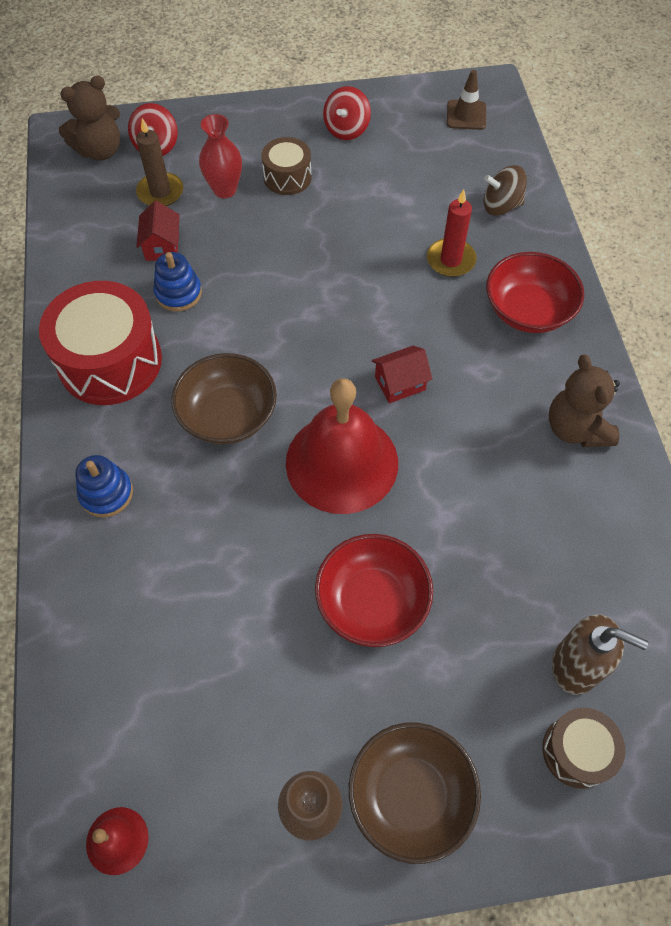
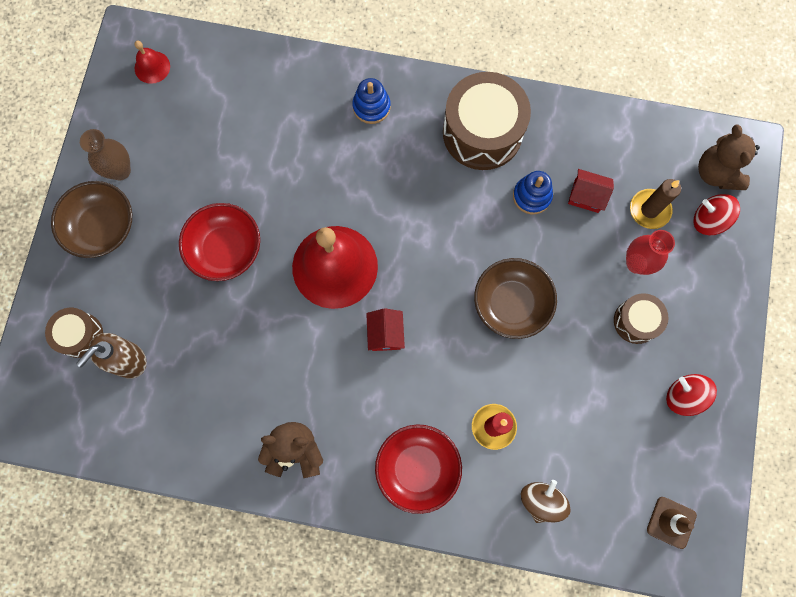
camera: 110 degrees right, 15 degrees up
red drum [39,281,162,405] -> brown drum [443,72,531,170]
brown bowl [172,353,277,444] -> brown bowl moved to [474,258,557,339]

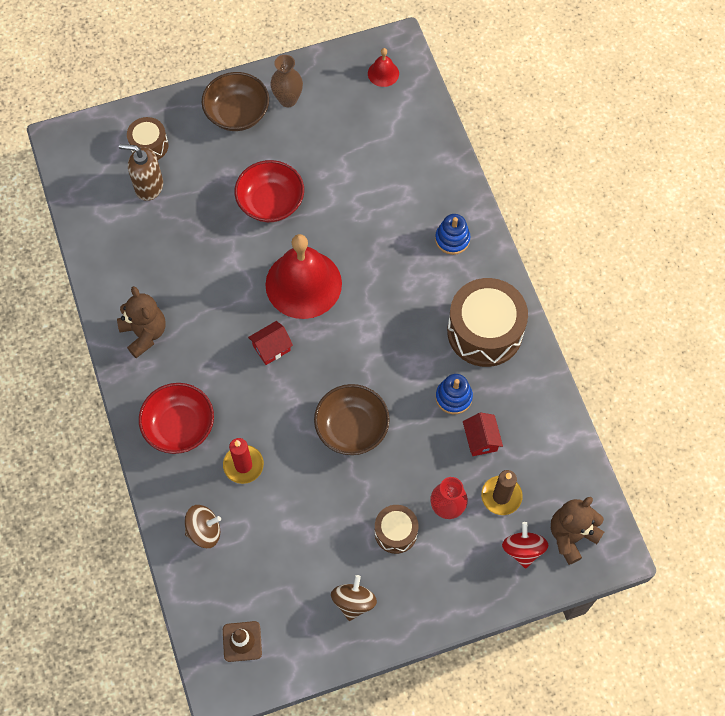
camera: 60 degrees right, 10 degrees down
red spinning top [666,374,717,416] -> brown spinning top [331,575,377,621]

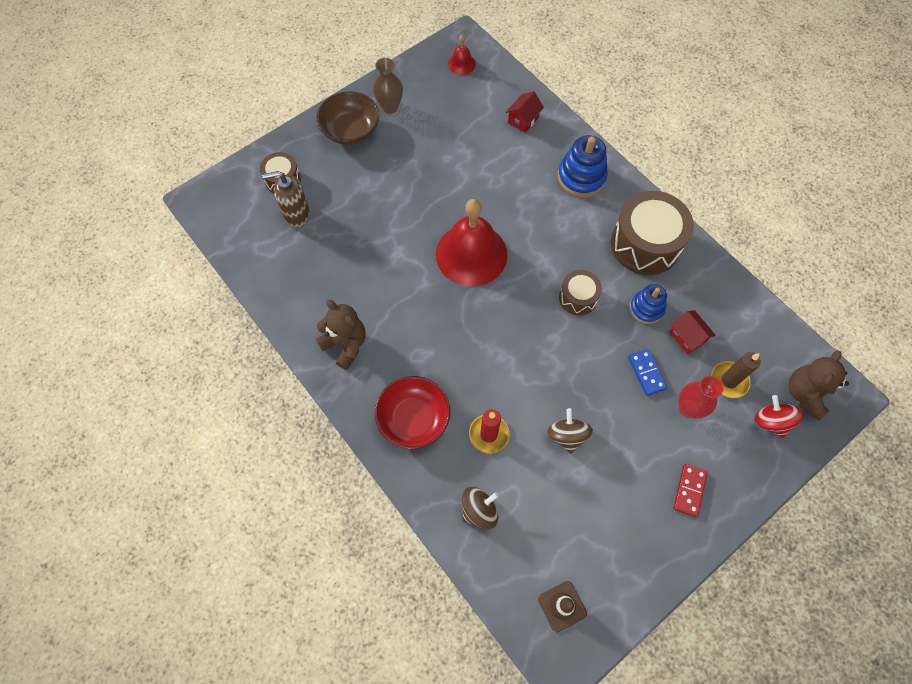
camera: 20 degrees left, 0 degrees up
red bowl [235,160,304,222] -> none
red house [248,321,293,365] -> red house moved to [506,91,544,133]
brown bowl [314,384,390,455] -> none
brown spinning top [331,575,377,621] -> brown spinning top moved to [547,408,593,454]
brown drum [375,505,418,554] -> brown drum moved to [559,270,602,315]
blue stacking toy [435,214,471,255] -> blue stacking toy [558,135,608,197], size x1.52
none -> blue domino [628,349,667,396]
none -> red domino [673,464,708,517]

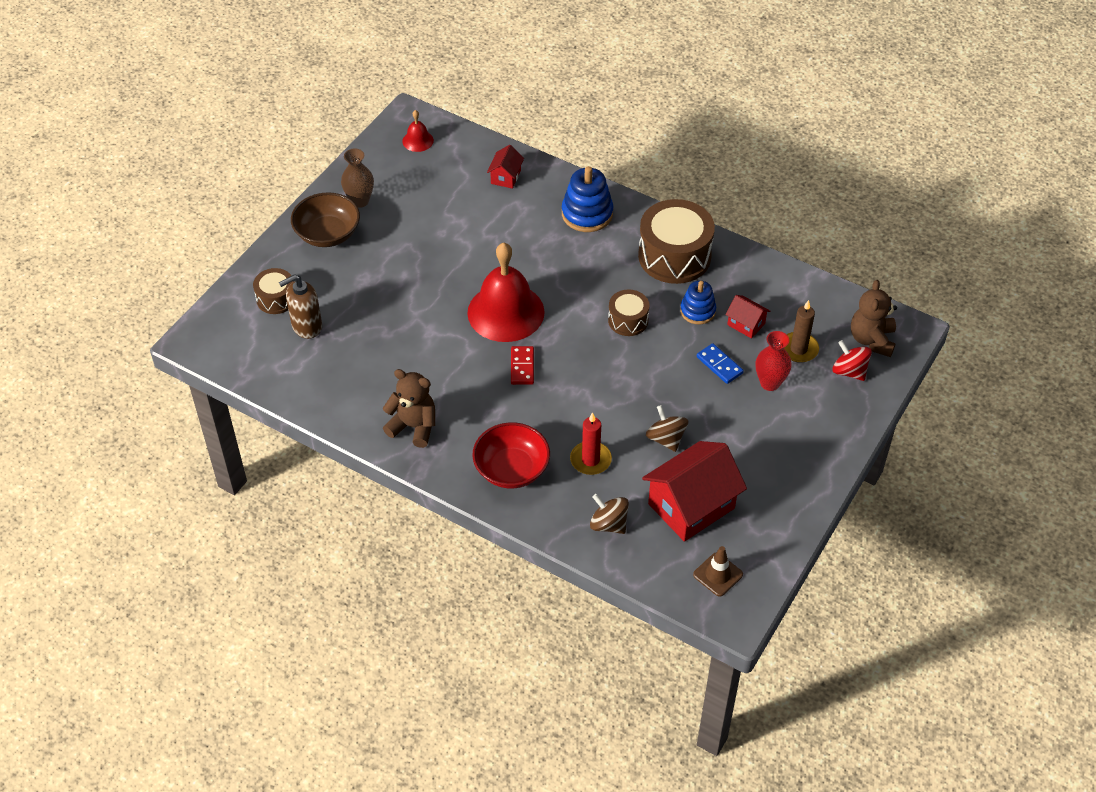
camera: 20 degrees left, 15 degrees down
brown spinning top [462,487,499,529] -> brown spinning top turned 90 degrees counterclockwise [590,494,629,534]
red domino [673,464,708,517] -> red domino moved to [511,346,534,385]
none -> red house [642,441,747,542]

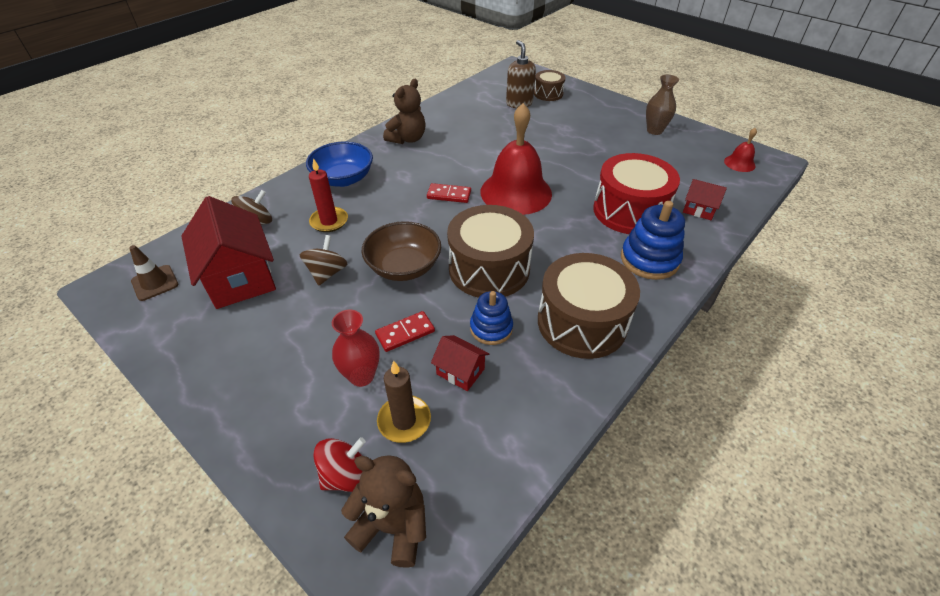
camera: 100 degrees right, 5 degrees down
brown bowl [291,192,360,247] -> brown bowl moved to [362,221,441,281]
red bowl [472,423,550,488] -> blue bowl [306,142,373,187]
brown drum [608,289,650,336] -> brown drum [447,205,534,298], size x1.87
brown spinning top [646,405,688,452] -> brown spinning top turned 60 degrees counterclockwise [300,235,347,285]
blue domino [697,343,744,384] -> red domino [375,311,435,352]
red house [725,295,770,339] -> red house turned 75 degrees clockwise [431,335,489,391]
none -> red drum [593,153,680,234]

